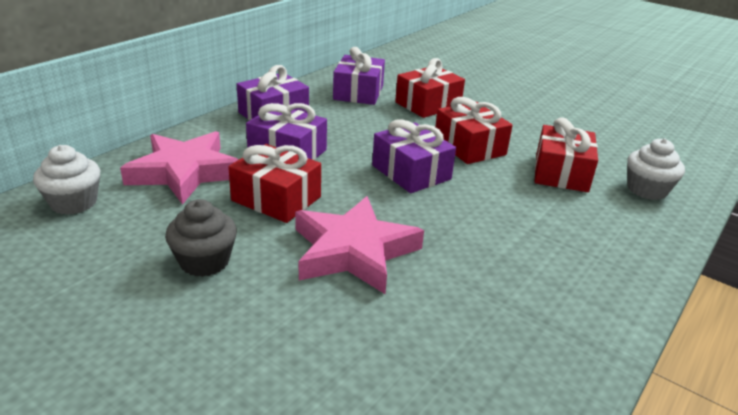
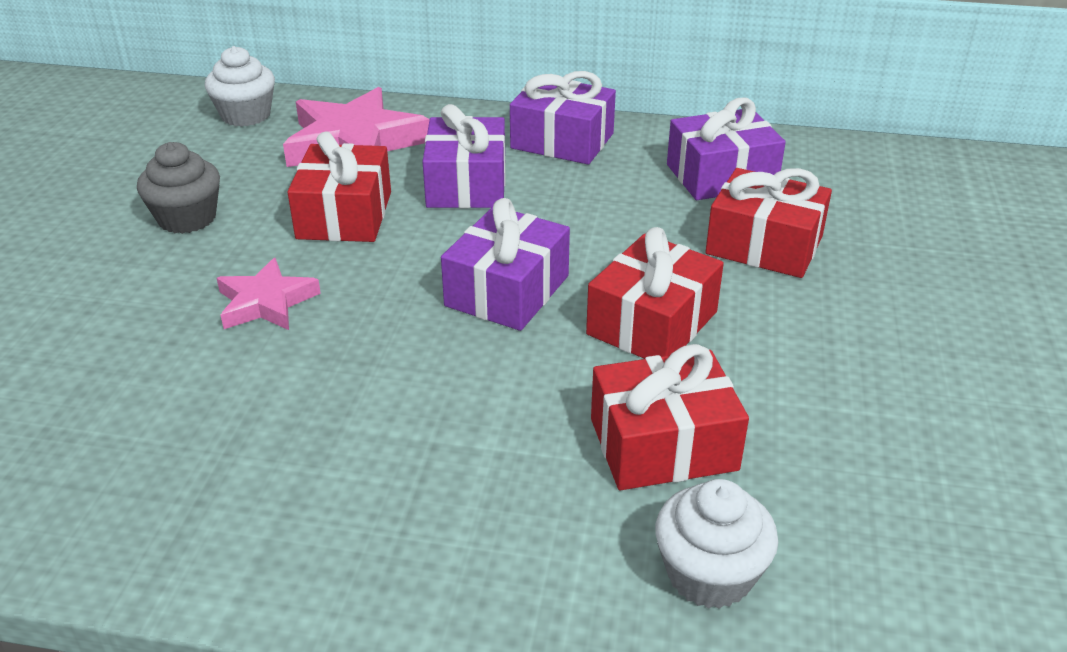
camera: 65 degrees right, 5 degrees up
pink star [295,196,424,294] -> pink star [217,258,321,330], size x0.57

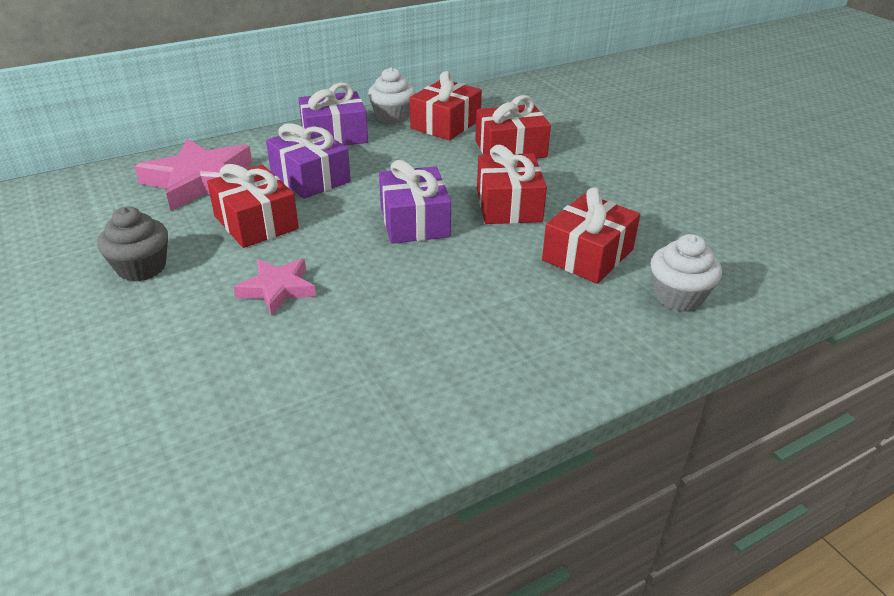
camera: 40 degrees left, 0 degrees up
white cupcake [205,46,275,127] -> white cupcake moved to [368,67,416,124]
purple gift [667,98,786,200] -> red gift [410,71,482,140]

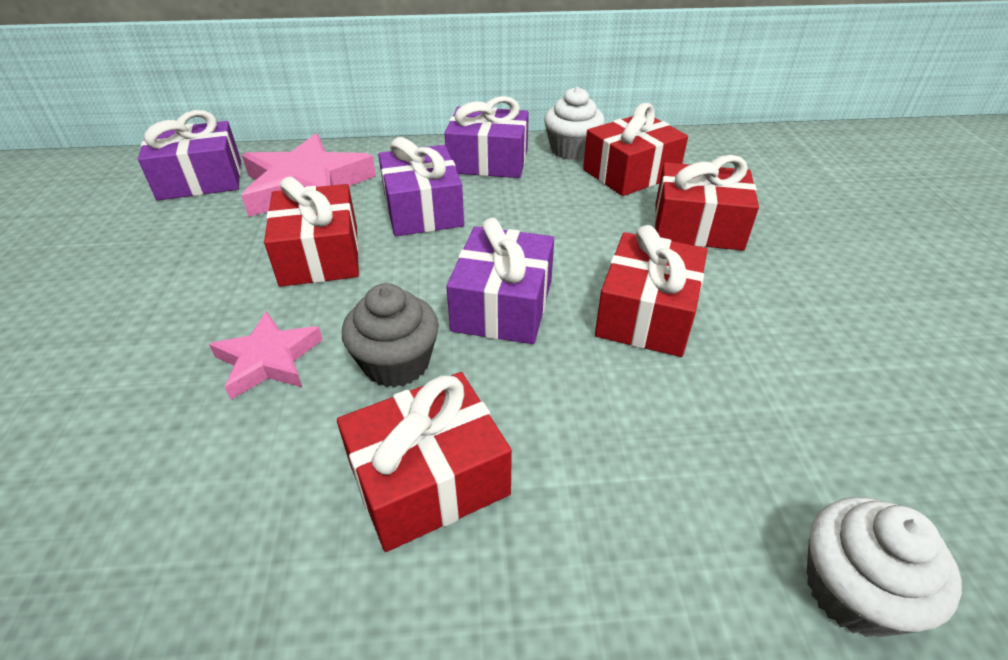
camera: 25 degrees right, 5 degrees up
grey cupcake [97,206,168,282] -> grey cupcake moved to [342,283,439,388]
red gift [542,187,640,284] -> red gift moved to [337,372,512,552]
none -> purple gift [138,110,241,200]

